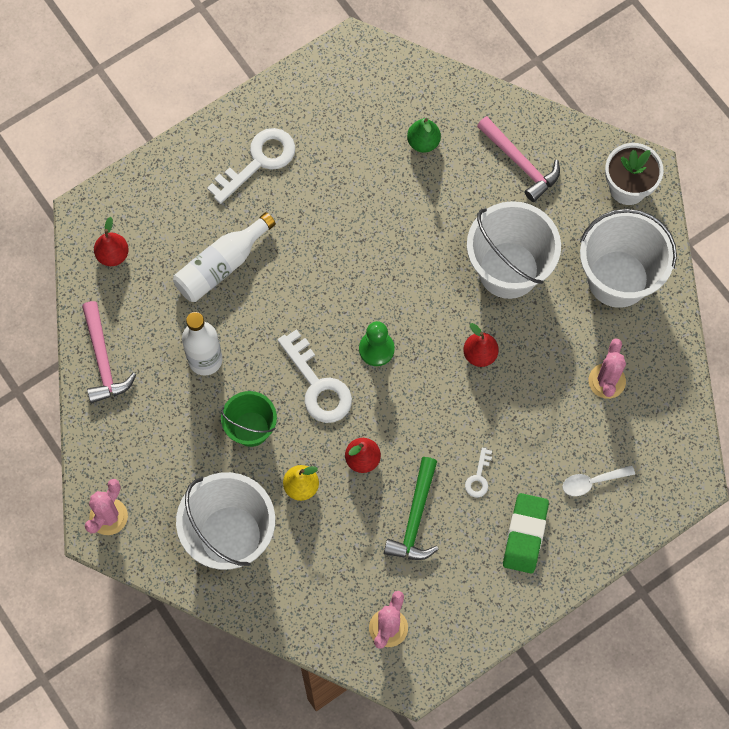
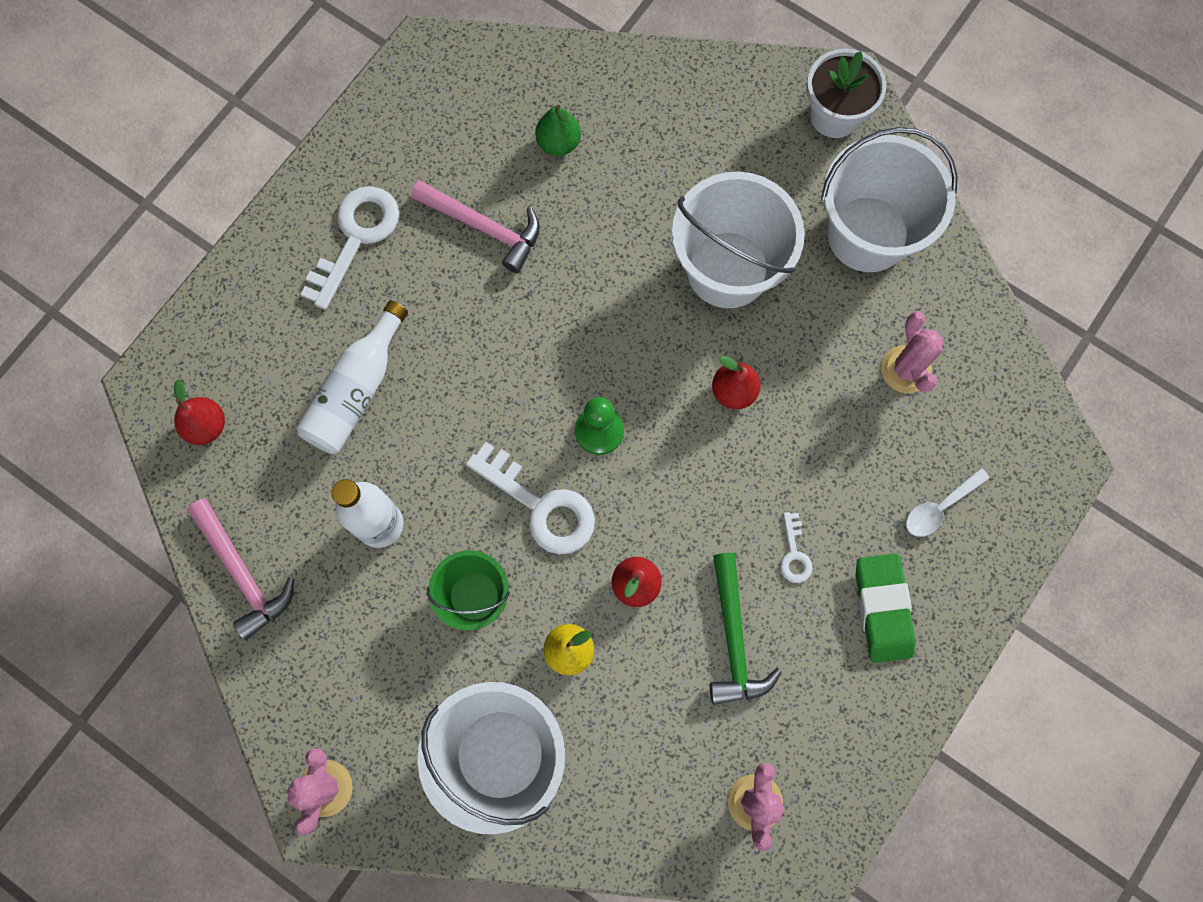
camera: 20 degrees left, 5 degrees up
pink hammer [477,116,560,202] -> pink hammer moved to [411,180,540,273]

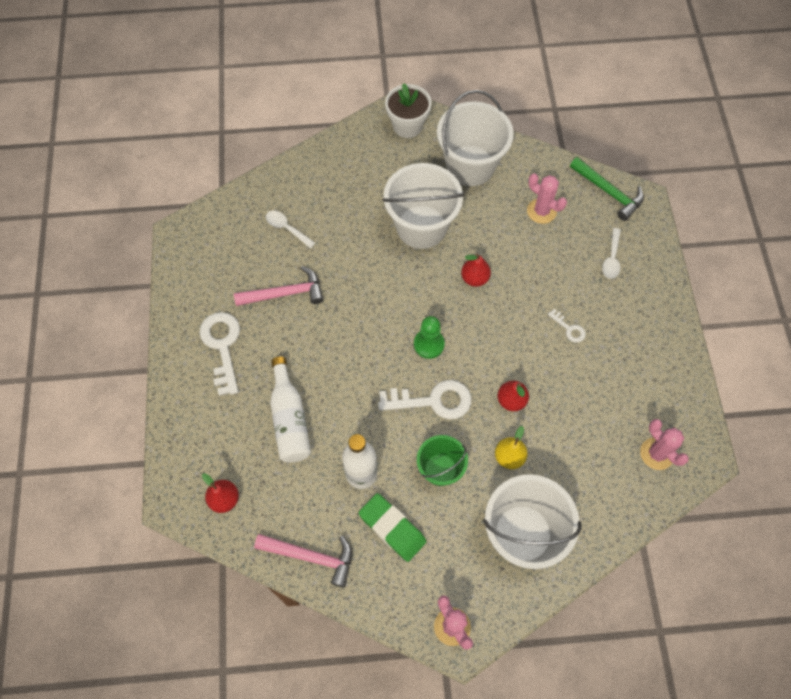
camera: 40 degrees left, 10 degrees down
green pear [535,105,581,156] -> white spoon [266,211,315,249]
green hammer [710,553,782,705] -> green hammer moved to [570,157,644,221]
green eraser [856,553,916,663] -> green eraser moved to [359,493,427,562]

